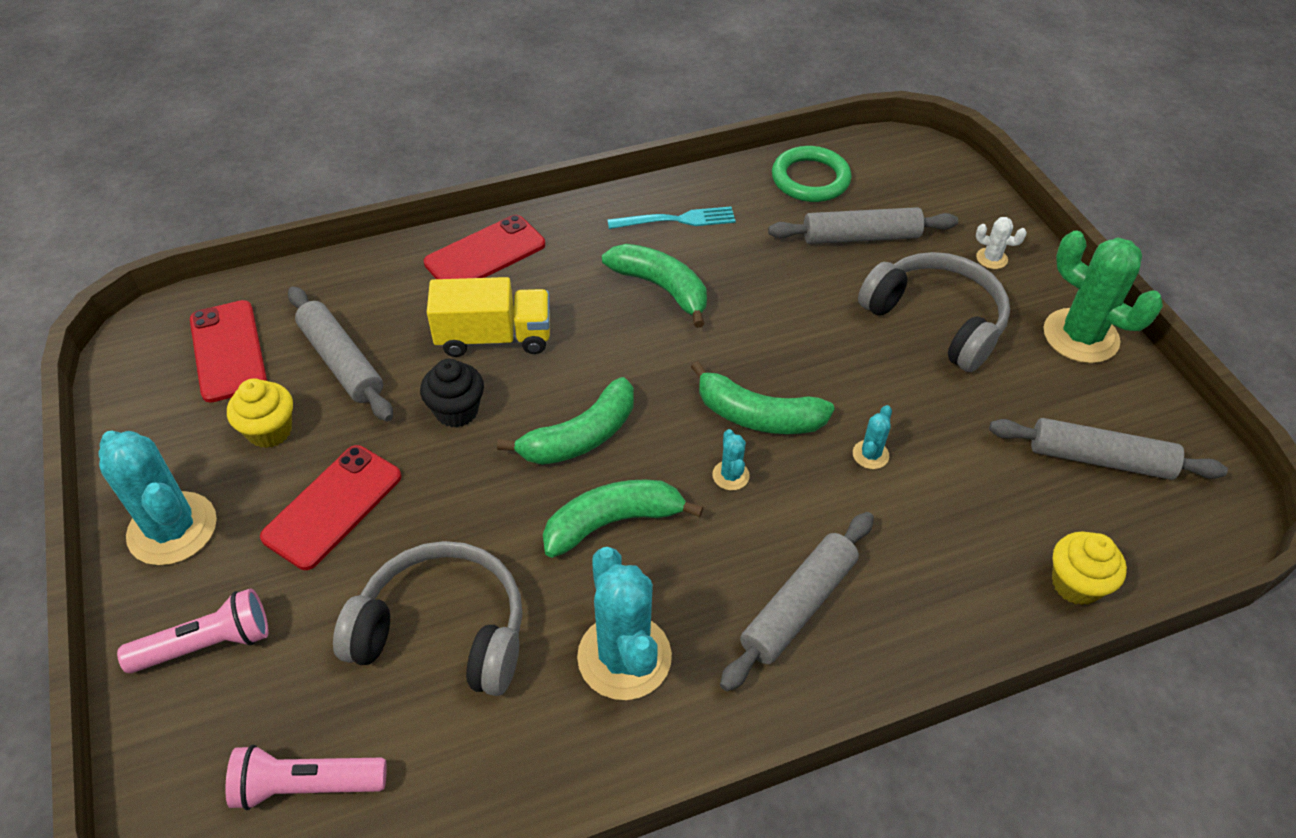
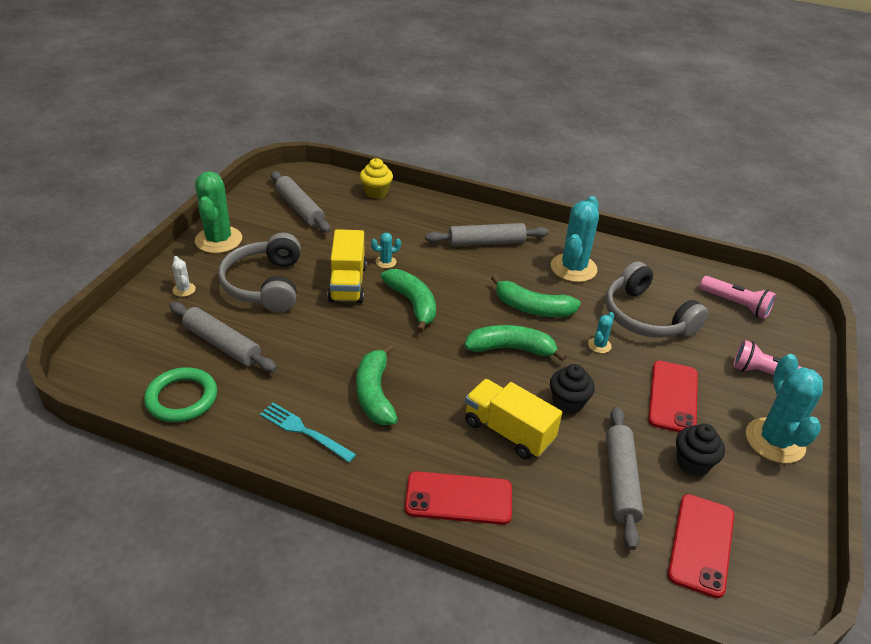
camera: 140 degrees left, 10 degrees down
yellow cupcake [227,378,293,448] -> black cupcake [676,423,725,476]
red phone [260,445,401,570] -> red phone turned 60 degrees counterclockwise [648,361,698,432]
turquoise cactus [712,429,750,490] -> turquoise cactus moved to [588,312,614,353]
none -> yellow truck [328,229,367,303]

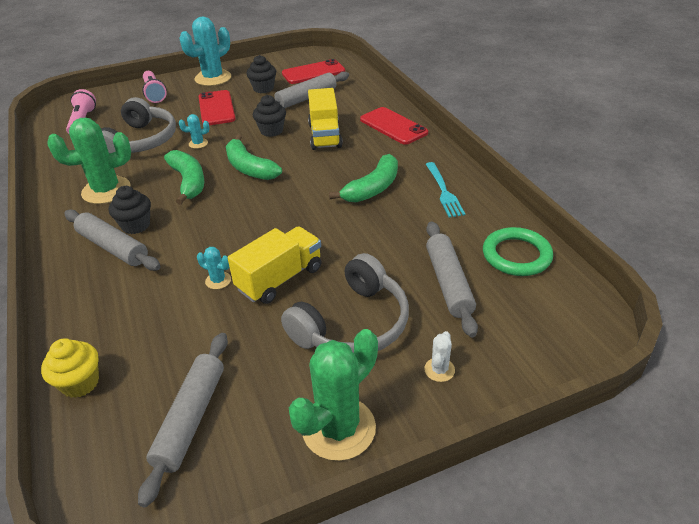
camera: 130 degrees left, 0 degrees up
green banana [381,269,436,333] -> none
turquoise cactus [551,196,599,282] -> green cactus [47,118,131,204]
red phone [648,361,698,432] -> red phone turned 75 degrees counterclockwise [198,90,236,125]
none -> black cupcake [109,186,151,234]

